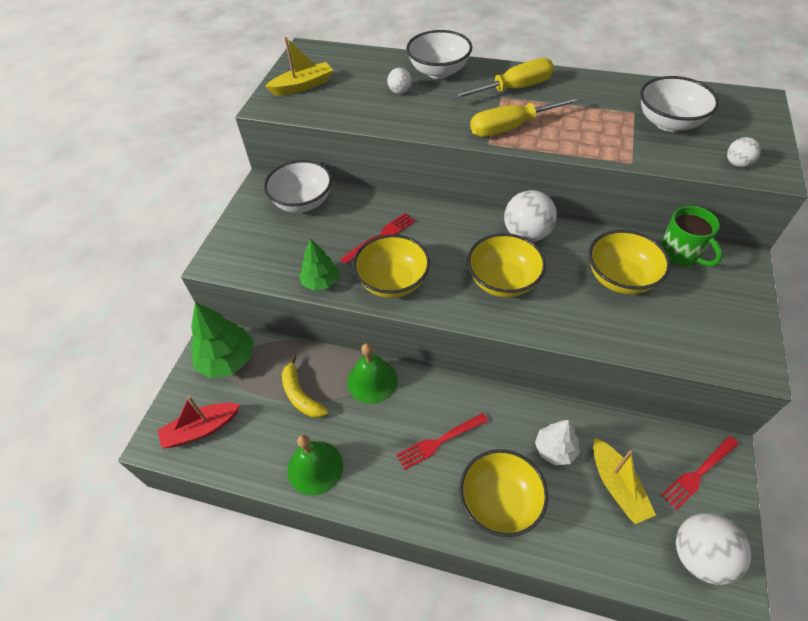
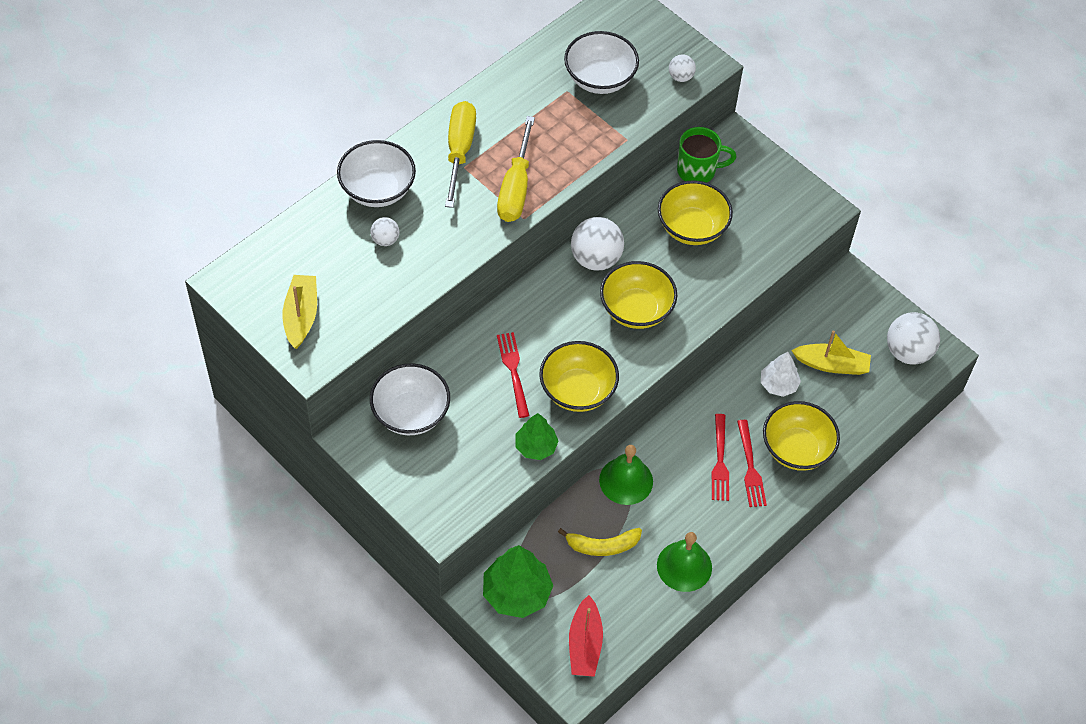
camera: 65 degrees left, 5 degrees up
red fork [661,436,739,510] -> red fork moved to [737,420,767,507]

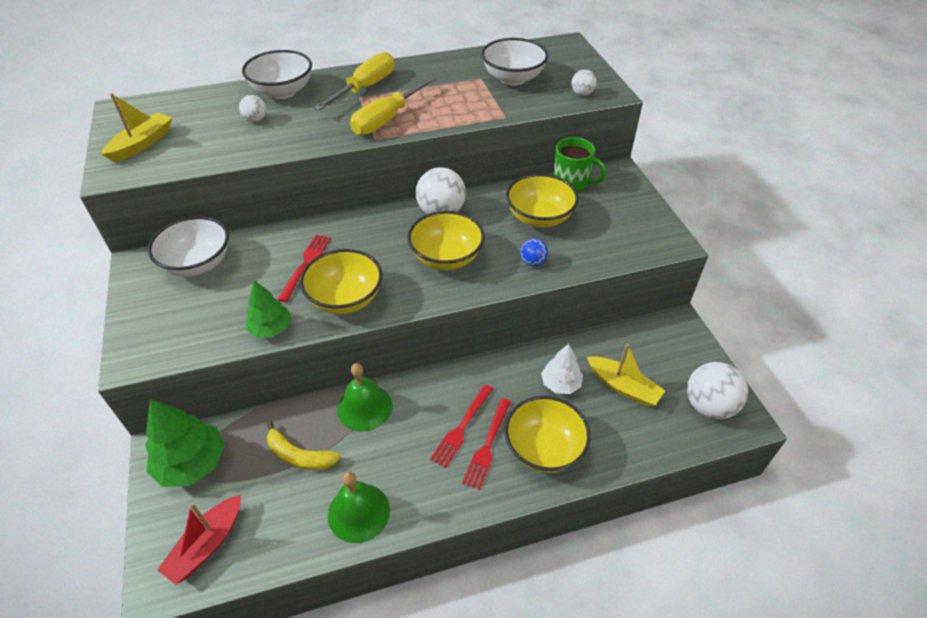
camera: 30 degrees right, 10 degrees down
none -> blue ball [520,238,548,266]

